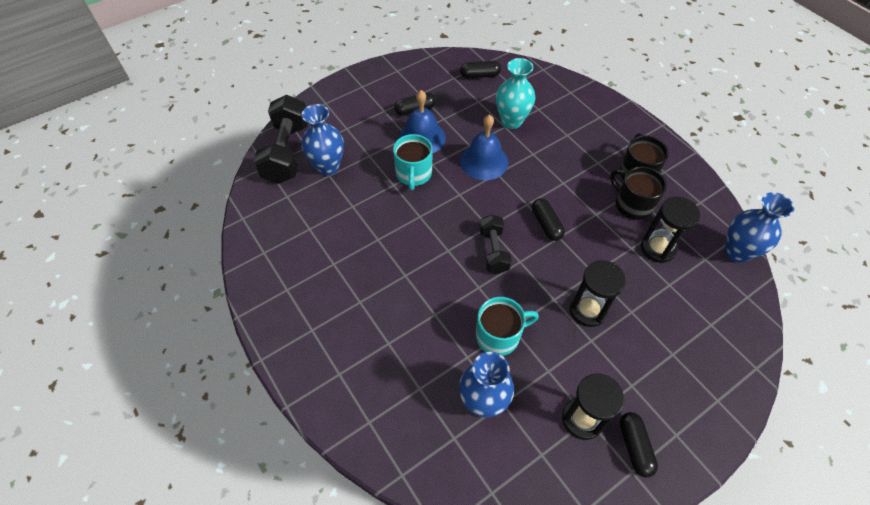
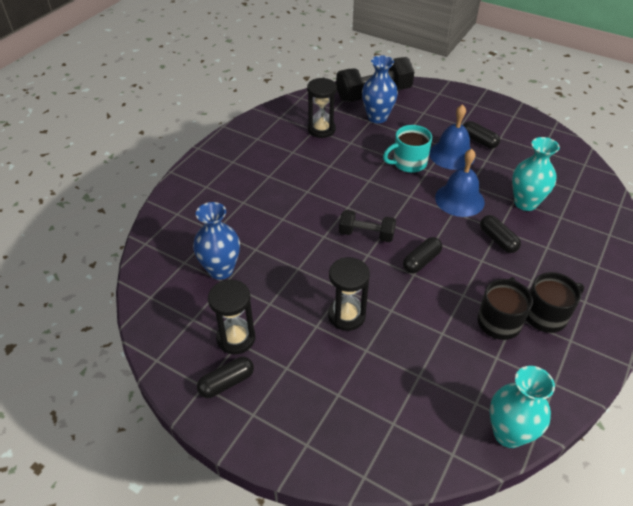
camera: 65 degrees right, 10 degrees down
black capsule [460,61,501,79] -> black capsule moved to [480,215,521,253]
turquoise mug [476,297,539,356] -> none
black dumbbell [479,214,512,274] -> black dumbbell turned 45 degrees clockwise [339,210,396,242]
black hourglass [641,197,700,263] -> black hourglass moved to [307,78,337,138]
blue vase [725,192,794,263] -> turquoise vase [490,366,555,448]

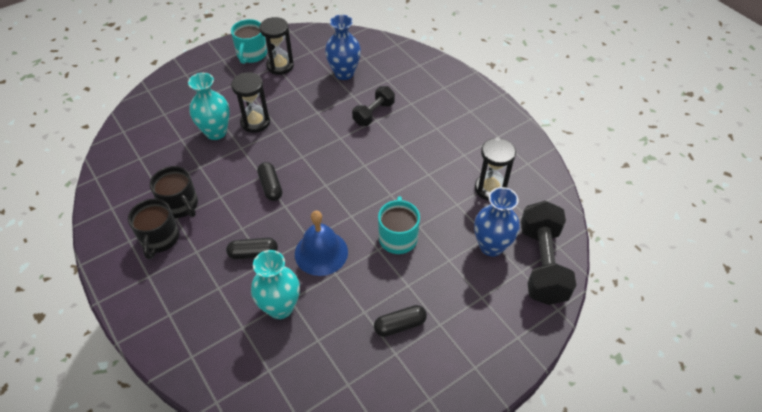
camera: 115 degrees right, 5 degrees up
black capsule [197,357,254,398] -> turquoise mug [231,19,267,64]
black dumbbell [339,210,396,242] -> black dumbbell moved to [352,86,395,126]
blue bell [429,104,475,170] -> none
turquoise vase [490,366,555,448] -> turquoise vase moved to [188,73,230,140]

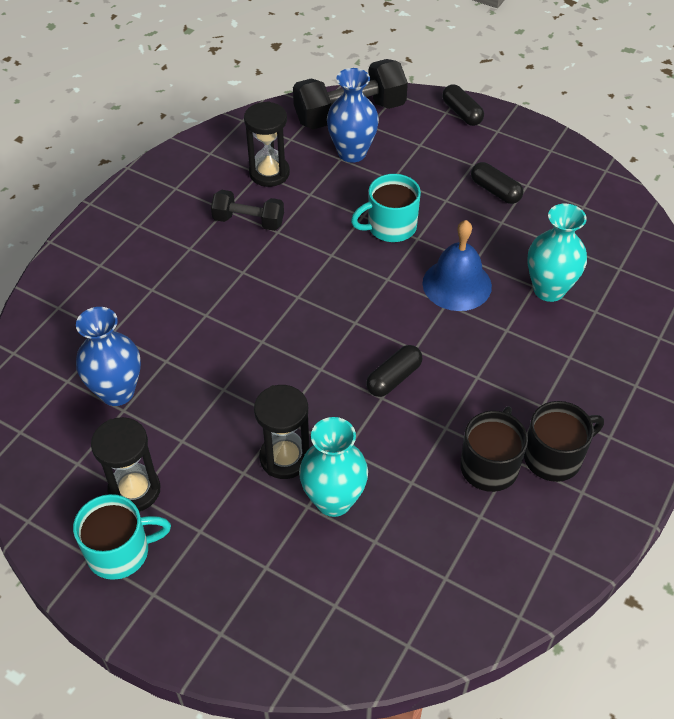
camera: 115 degrees left, 0 degrees up
black capsule [226,238,278,259] -> black capsule moved to [442,84,484,126]
black dumbbell [352,86,395,126] -> black dumbbell moved to [211,190,284,231]

